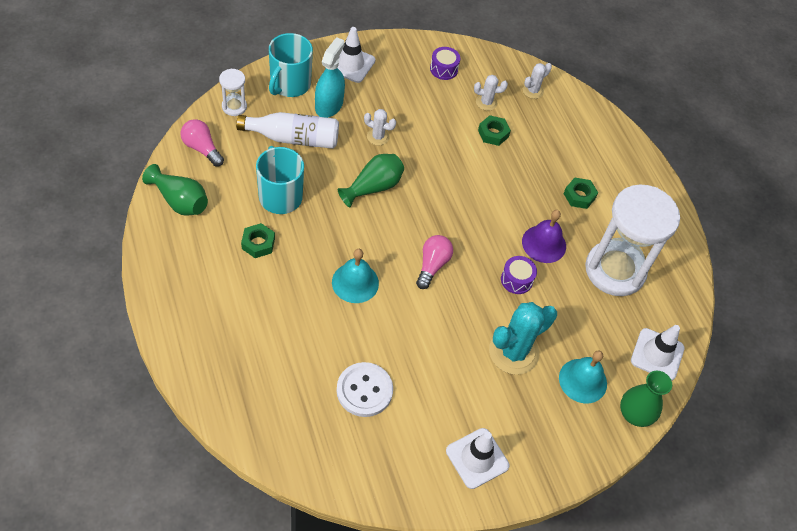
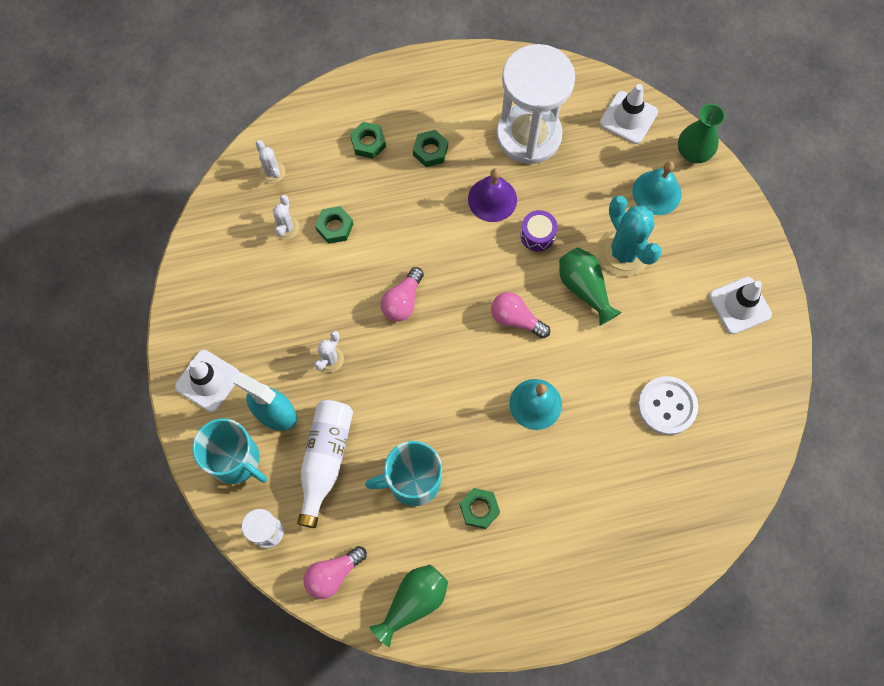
camera: 75 degrees left, 15 degrees up
green vase [338,154,404,207] -> green vase moved to [559,247,622,326]
purple drum [430,47,460,80] -> none
none -> green nut [350,122,386,159]
none -> pink light bulb [380,267,424,322]

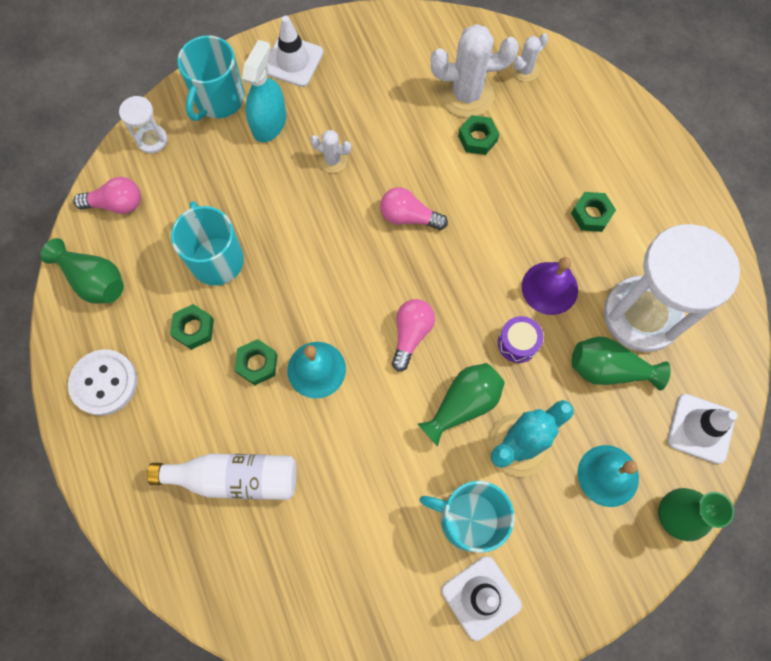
camera: 80 degrees right, 0 degrees up
white cactus [273,195,299,239] -> white cactus [430,24,519,118], size x1.97
white bottle [297,400,353,528] -> white bottle moved to [147,454,297,500]
pink light bulb [303,546,367,599] -> pink light bulb turned 135 degrees clockwise [73,177,141,214]
green nut [350,122,386,159] -> green nut moved to [234,339,278,385]
white button [638,376,698,435] -> white button moved to [68,350,137,416]
none -> turquoise mug [419,481,515,552]
none -> green vase [572,336,671,391]

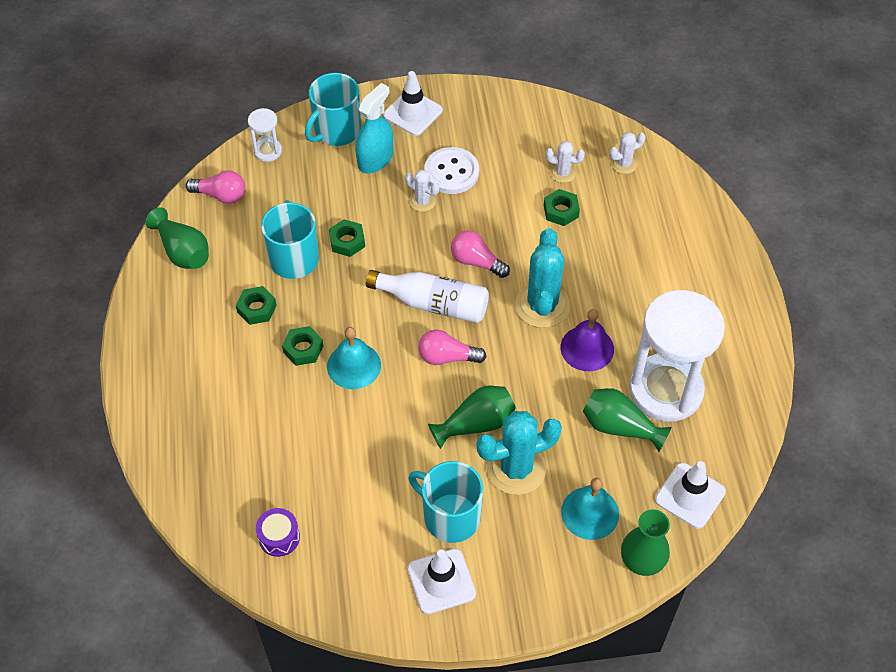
camera: 15 degrees right, 15 degrees down
white button [68,350,137,416] -> white button moved to [424,147,479,194]
white bottle [147,454,297,500] -> white bottle moved to [366,270,489,323]
pink light bulb [392,299,435,372] -> pink light bulb turned 120 degrees counterclockwise [418,329,486,365]
white cactus [430,24,519,118] -> white cactus [546,141,585,183], size x0.51
purple drum [498,316,543,363] -> purple drum moved to [256,508,300,557]
green nut [571,192,616,232] -> green nut moved to [329,219,365,257]
none -> turquoise cactus [515,228,570,328]

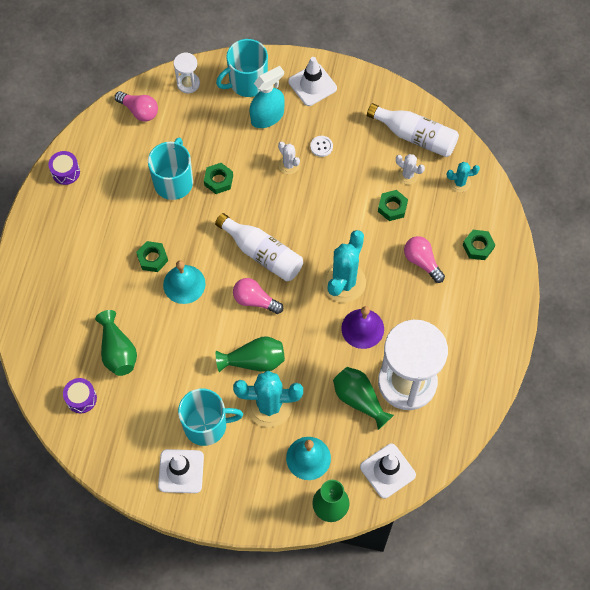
camera: 20 degrees right, 10 degrees up
green vase [145,207,209,269] -> green vase moved to [95,310,137,376]
green nut [236,286,277,325] -> green nut moved to [463,230,495,260]
turquoise mug [409,461,483,543] -> turquoise mug turned 120 degrees clockwise [178,388,243,446]
white button [424,147,479,194] -> white button [310,136,333,157], size x0.50
pink light bulb [451,231,510,278] -> pink light bulb moved to [404,236,445,283]
white cactus [609,132,645,174] -> turquoise cactus [447,162,480,192]
none -> purple drum [48,151,80,185]
none -> white bottle [367,103,459,157]

